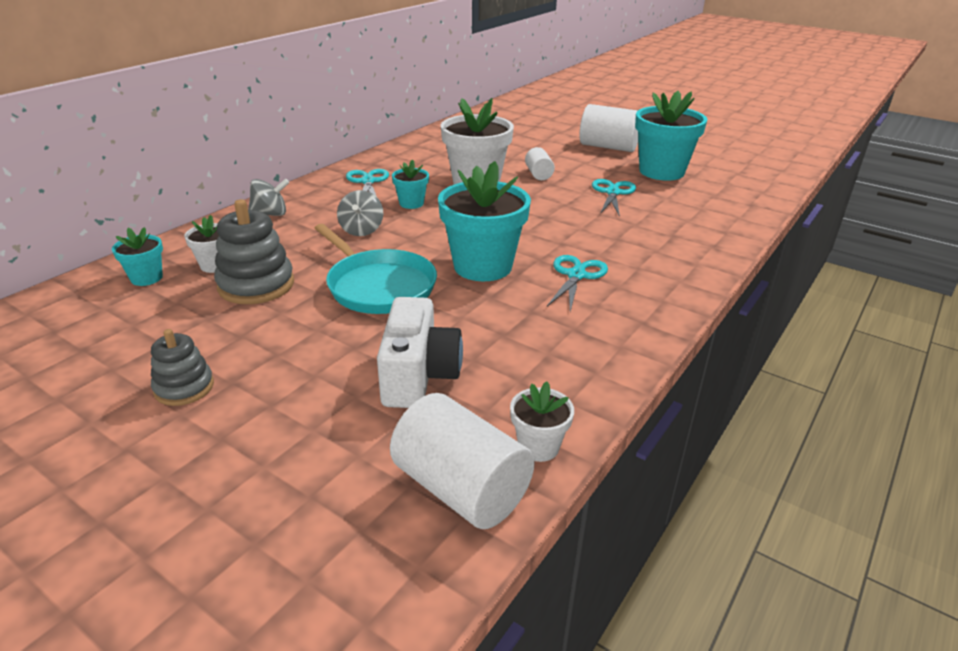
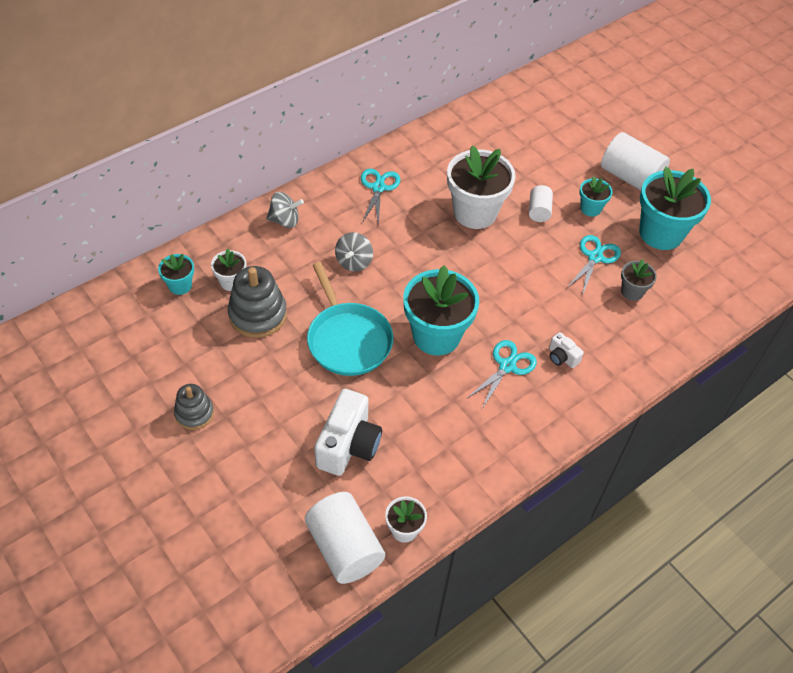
camera: 15 degrees right, 20 degrees up
turquoise flower pot [392,159,429,209] -> turquoise flower pot moved to [580,176,613,217]
none -> white camera [549,332,584,368]
none -> grey flower pot [621,259,657,301]

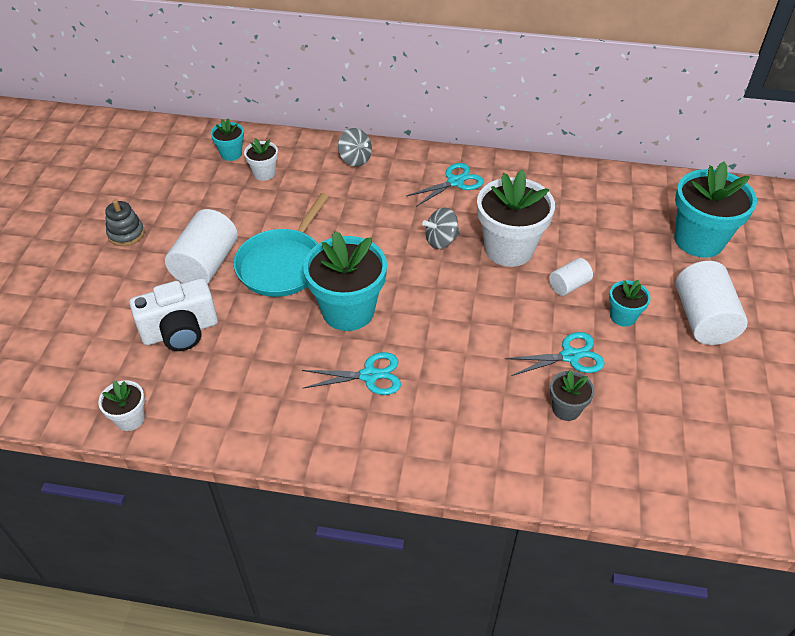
camera: 50 degrees right, 5 degrees down
grey stacking toy [228,266,287,338] -> none
white cylinder [305,492,385,584] -> white cylinder moved to [165,209,238,284]
grey spinning top [335,232,373,272] -> grey spinning top moved to [422,208,460,249]
white camera [549,332,584,368] -> none
turquoise flower pot [639,166,711,250] -> turquoise flower pot moved to [674,161,757,258]

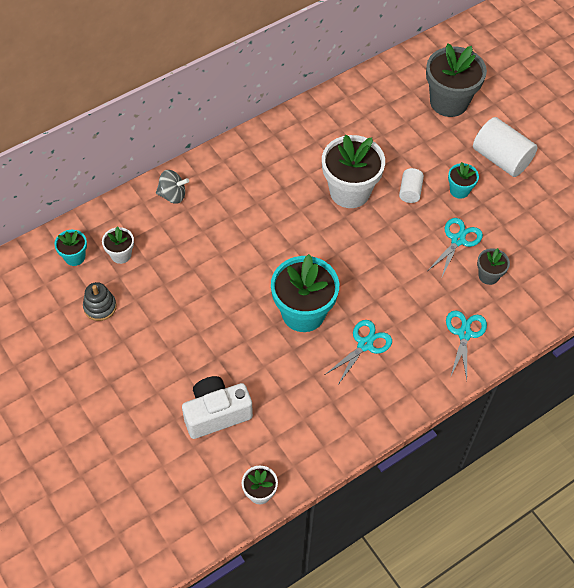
camera: 45 degrees left, 10 degrees up
grey stacking toy [105,199,145,246] -> grey stacking toy moved to [83,282,116,321]
white camera [129,278,218,351] -> white camera turned 135 degrees counterclockwise [182,376,253,439]
white cylinder [165,209,238,284] -> none
turquoise pan [234,193,329,297] -> none
turquoise scissors [407,163,484,207] -> turquoise scissors moved to [446,310,487,380]
grey spinning top [422,208,460,249] -> none
turquoise flower pot [674,161,757,258] -> grey flower pot [426,44,487,117]

